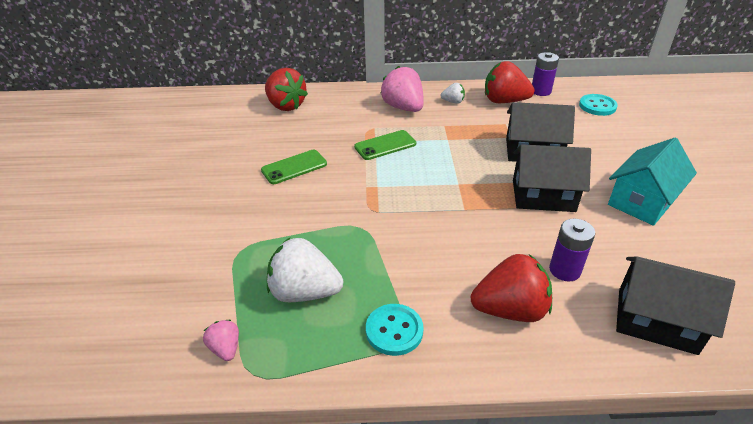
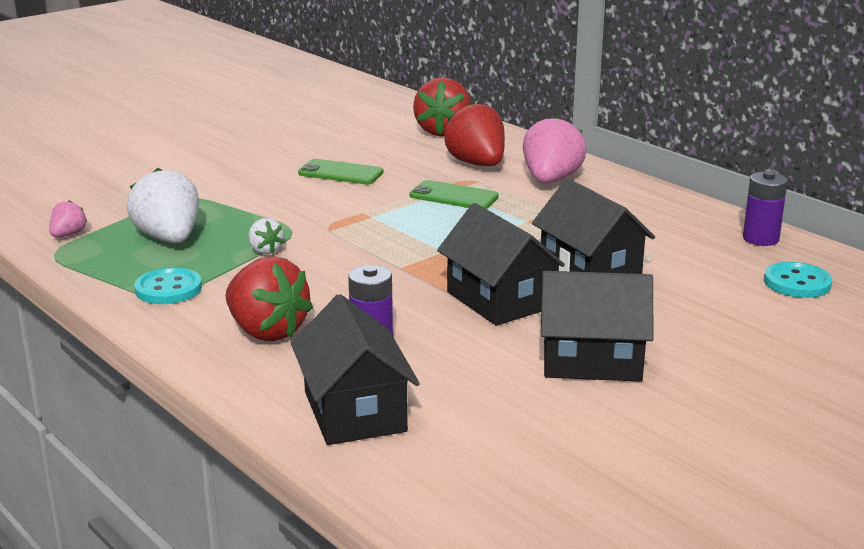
camera: 50 degrees right, 15 degrees down
white strawberry [441,83,465,104] -> white strawberry moved to [248,218,284,254]
red strawberry [485,61,535,103] -> red strawberry moved to [444,102,505,166]
turquoise house [608,138,697,226] -> black house [541,271,653,382]

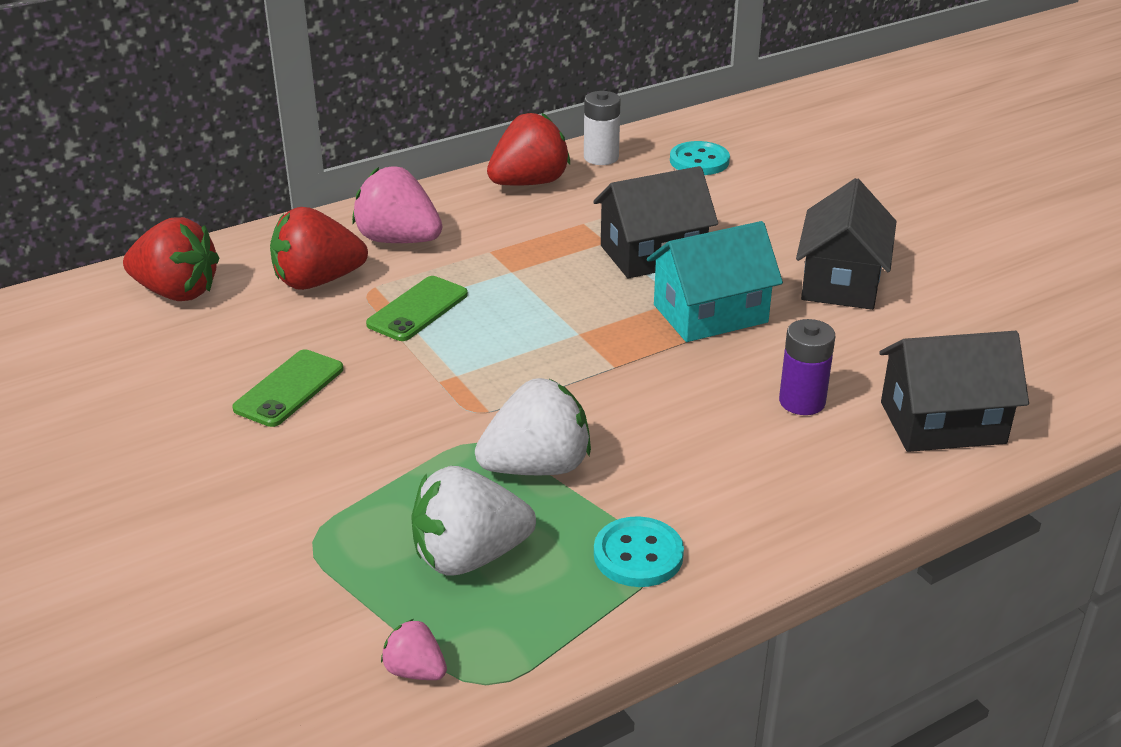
camera: 80 degrees left, 10 degrees up
red strawberry [226,256,313,342] -> red strawberry moved to [487,113,570,186]
white strawberry [248,218,284,254] -> white strawberry [475,378,591,475], size x2.01
black house [437,203,565,326] -> turquoise house [647,221,783,342]
purple battery [743,171,788,246] -> white battery [584,91,621,165]

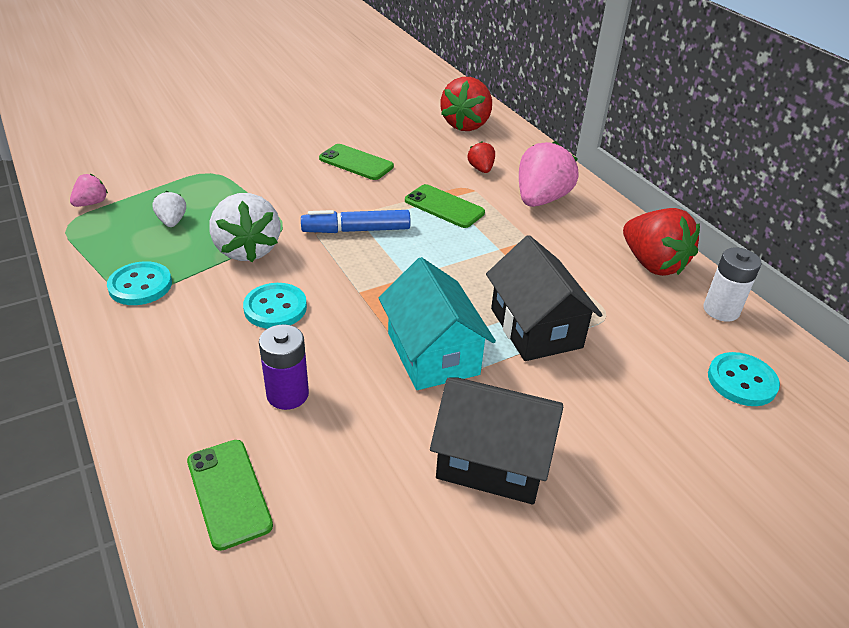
camera: 90 degrees right, 5 degrees up
red strawberry [270,207,368,290] -> red strawberry [468,142,495,173], size x0.50
white strawberry [411,466,536,575] -> white strawberry [152,191,186,227], size x0.50
black house [879,331,1029,452] -> green phone [187,440,273,551]
none -> turquoise button [243,283,307,329]
none -> blue marker [301,210,410,233]

